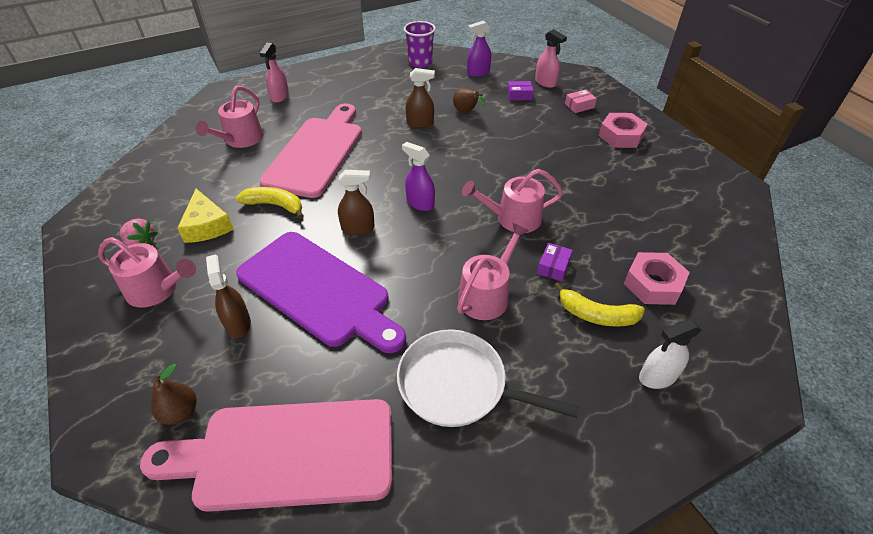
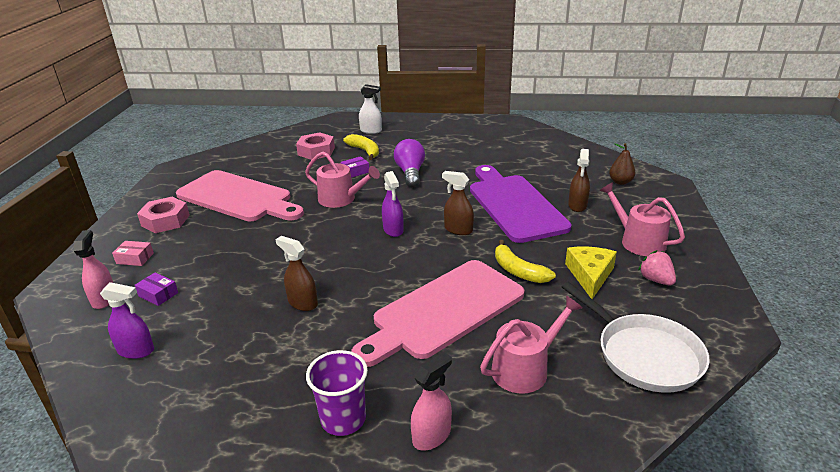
camera: 145 degrees left, 15 degrees down
pink cutting board [140,399,392,512] -> pink cutting board moved to [176,170,304,221]
white pan [397,329,580,427] -> white pan moved to [562,282,710,393]
purple cup [404,21,436,68] -> purple cup moved to [306,350,368,436]
brown pear [453,87,486,113] -> none
pink watering can [457,223,529,320] -> purple light bulb [394,139,425,187]

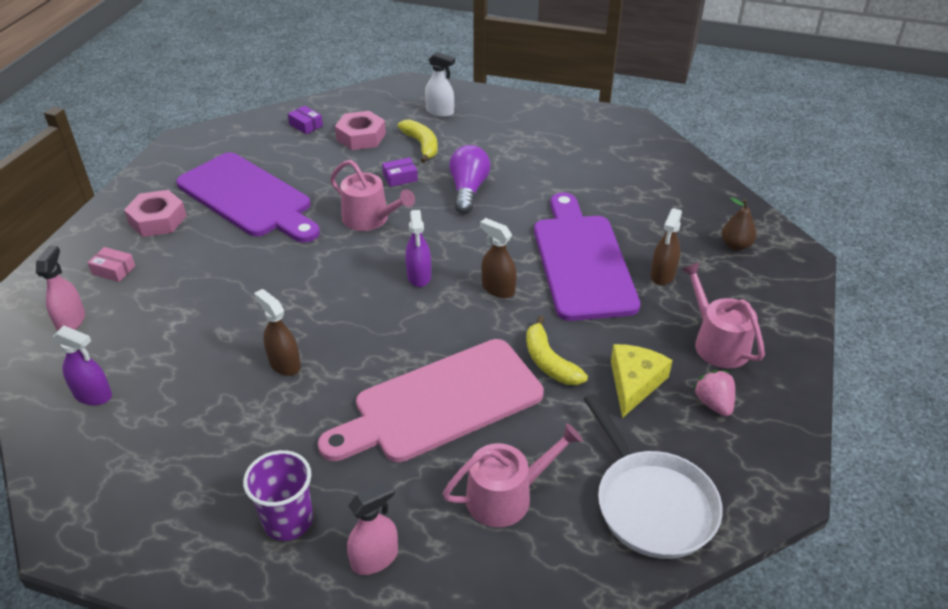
camera: 10 degrees right, 10 degrees up
purple box [135,273,178,306] -> purple box moved to [288,106,323,134]
pink cutting board [176,170,304,221] -> purple cutting board [176,152,320,243]

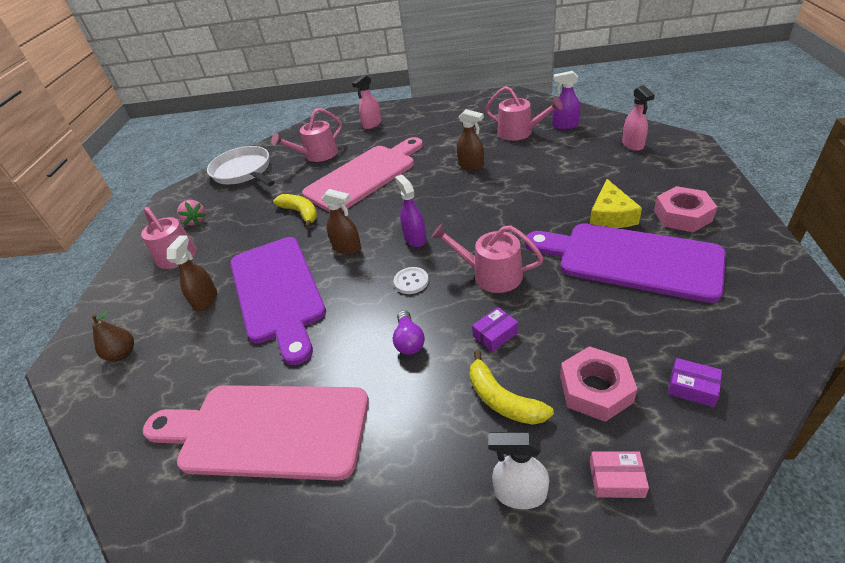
camera: 170 degrees right, 0 degrees up
pink box [87,247,135,282] -> pink box moved to [590,452,649,498]
purple cup [243,450,313,541] -> none
purple light bulb [449,145,490,213] -> purple light bulb [393,310,425,355], size x0.64
yellow cheese [611,344,673,418] -> yellow cheese moved to [590,179,642,228]
none -> pink cutting board [143,385,369,481]
none -> white button [394,267,429,294]
none -> pink watering can [485,86,563,141]

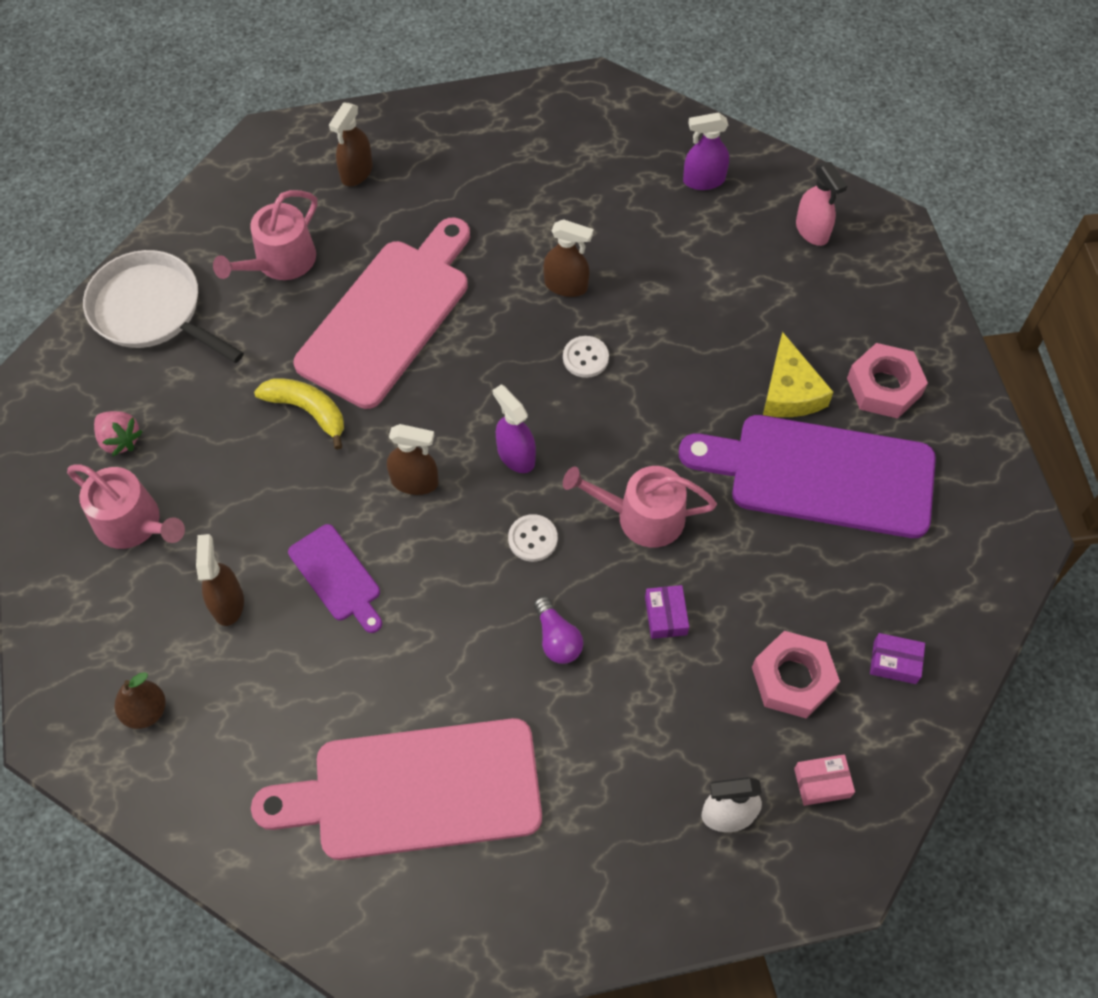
camera: 20 degrees left, 20 degrees up
purple cutting board [230,237,326,365] -> purple cutting board [288,524,382,633], size x0.49
pink spray bottle [352,75,381,129] -> brown spray bottle [329,103,373,186]
yellow banana [470,350,554,425] -> none
purple box [472,307,518,352] -> purple box turned 45 degrees counterclockwise [645,585,689,639]
pink watering can [485,86,563,141] -> none
none -> white button [563,336,609,378]

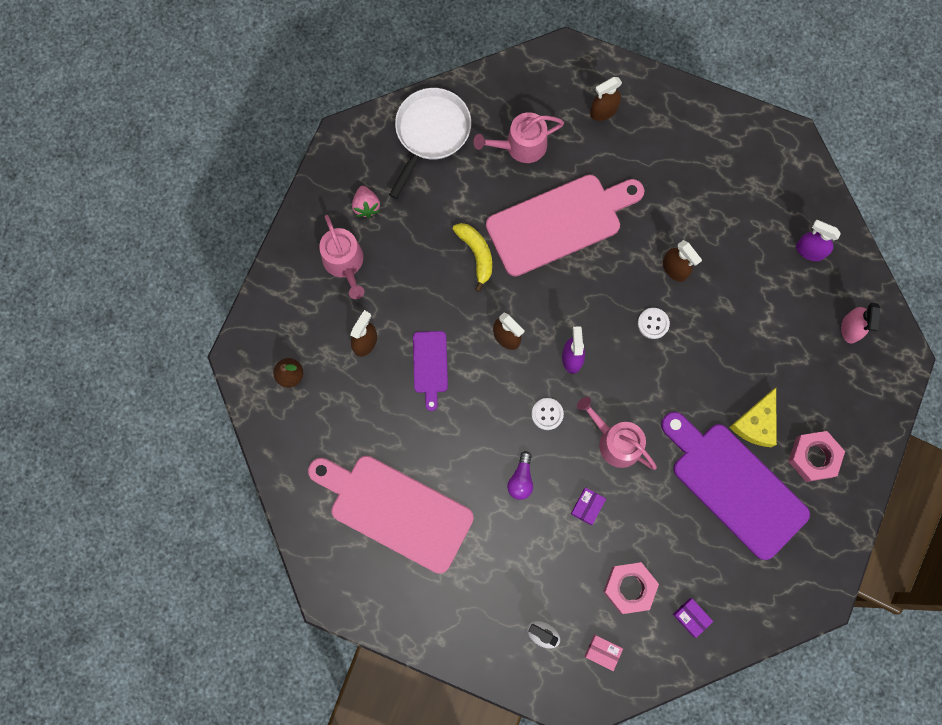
camera: 35 degrees right, 15 degrees up
white pan [83,250,244,363] -> white pan turned 45 degrees clockwise [389,88,471,199]

